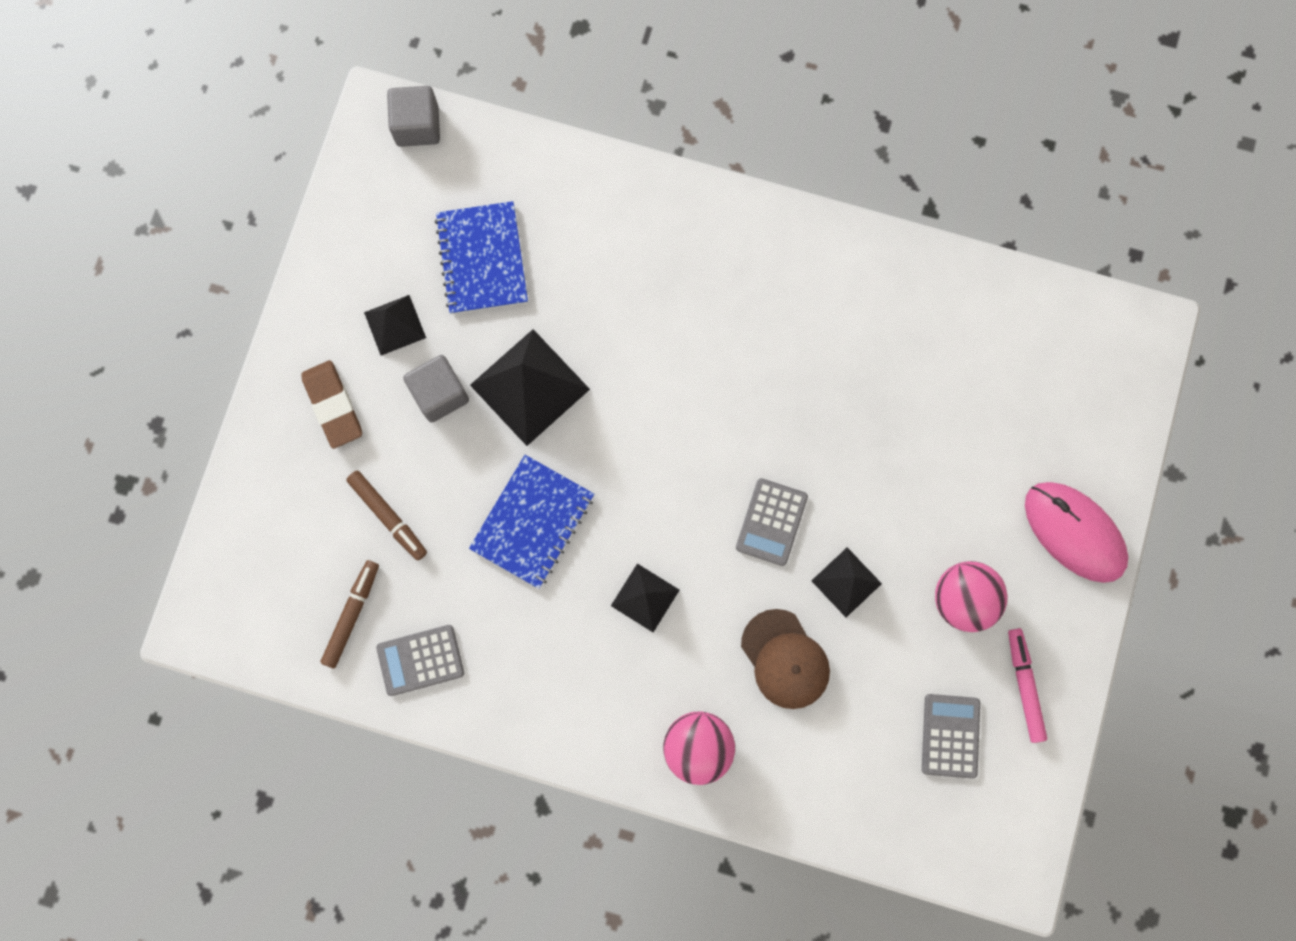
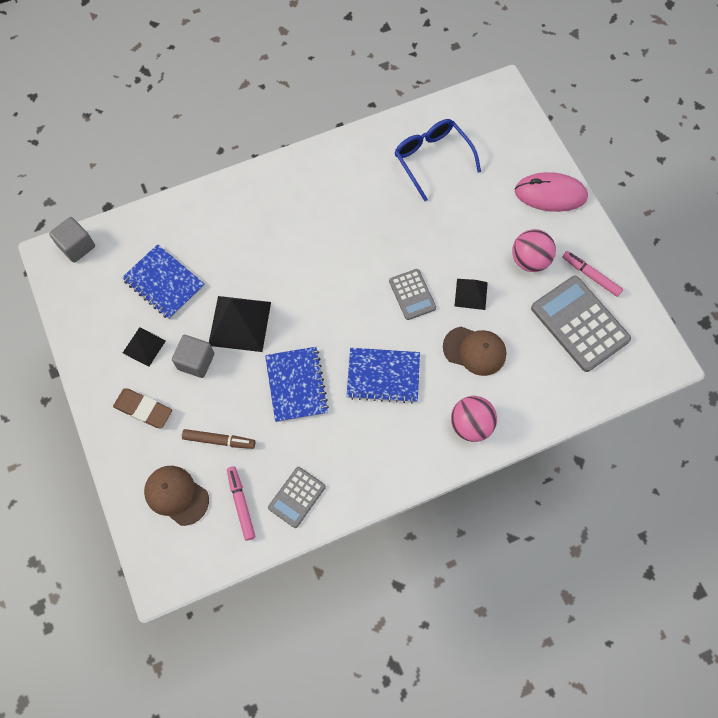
camera: 40 degrees left, 10 degrees down
brown marker [320,560,379,668] -> pink marker [227,466,255,541]
black pyramid [611,564,679,632] -> blue notebook [346,348,420,404]
grey calculator [922,694,980,779] -> grey calculator [531,276,631,372], size x1.80
none -> brown cap [144,466,209,526]
none -> blue glasses [394,119,481,201]

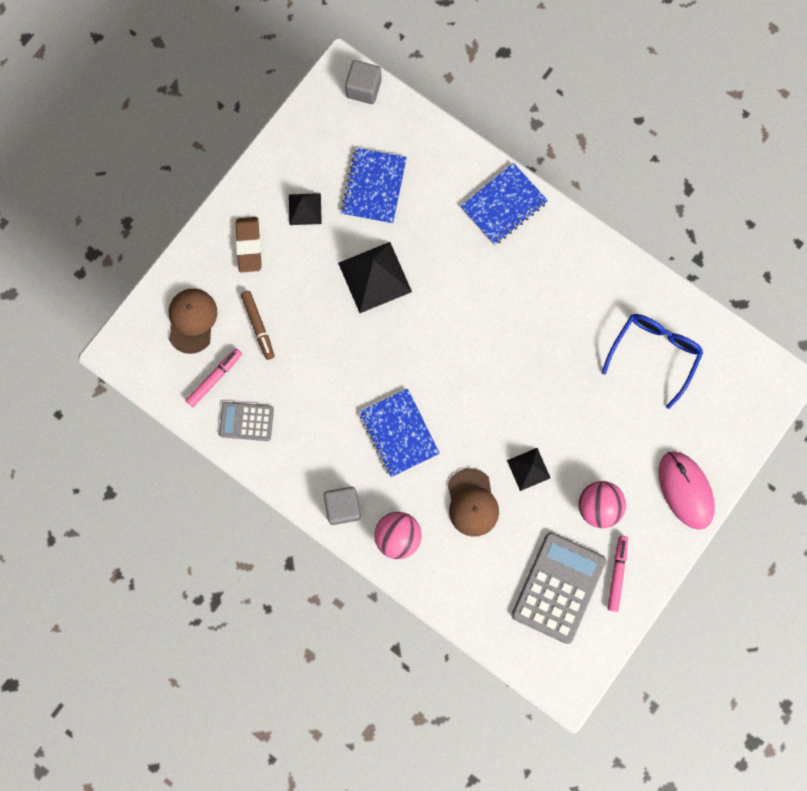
camera: 60 degrees right, 10 degrees up
grey cube [172,335,214,378] -> grey cube moved to [324,487,361,525]
blue notebook [265,347,329,422] -> blue notebook moved to [460,163,548,245]
grey calculator [389,269,436,320] -> none

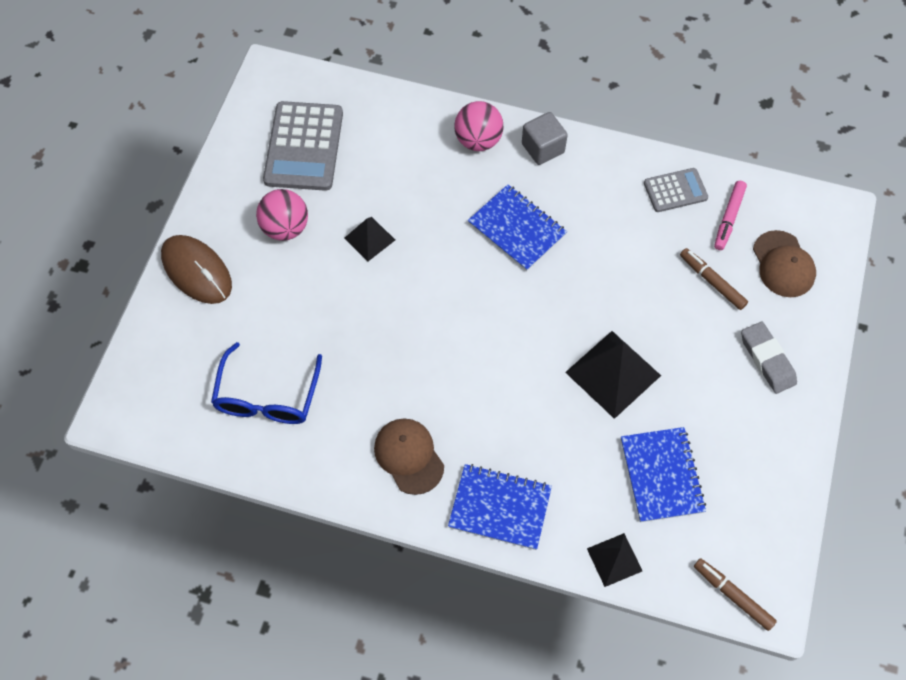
camera: 160 degrees right, 15 degrees down
brown eraser [236,217,261,273] -> grey eraser [741,322,797,394]
black pyramid [289,193,322,225] -> black pyramid moved to [587,533,642,587]
grey cube [345,60,382,104] -> brown marker [694,558,777,631]
brown cap [448,468,499,537] -> brown cap moved to [374,419,444,495]
blue notebook [460,163,548,245] -> blue notebook turned 75 degrees clockwise [448,464,552,550]
pink marker [607,536,628,612] -> none
pink mouse [658,451,715,530] -> brown mouse [161,235,232,304]

